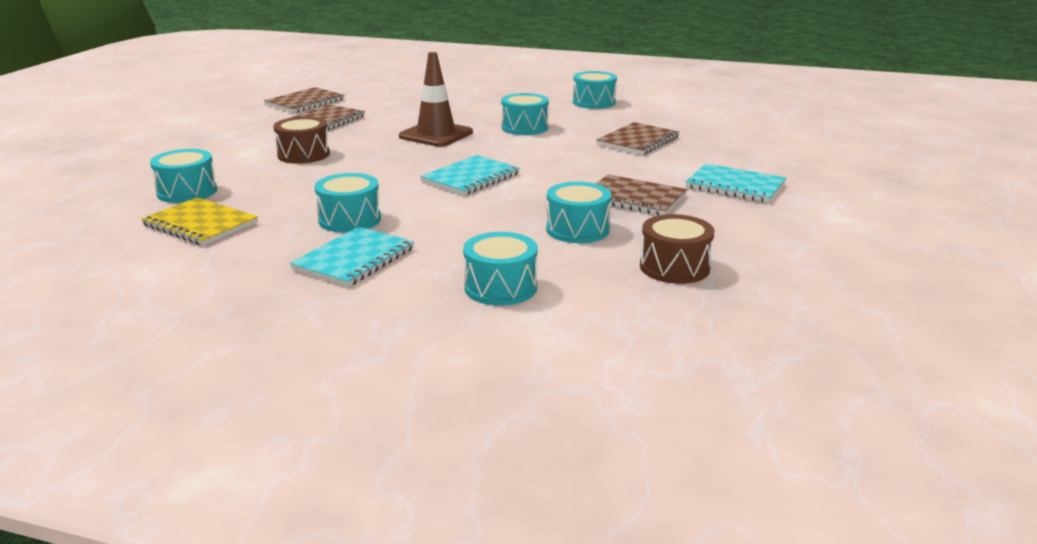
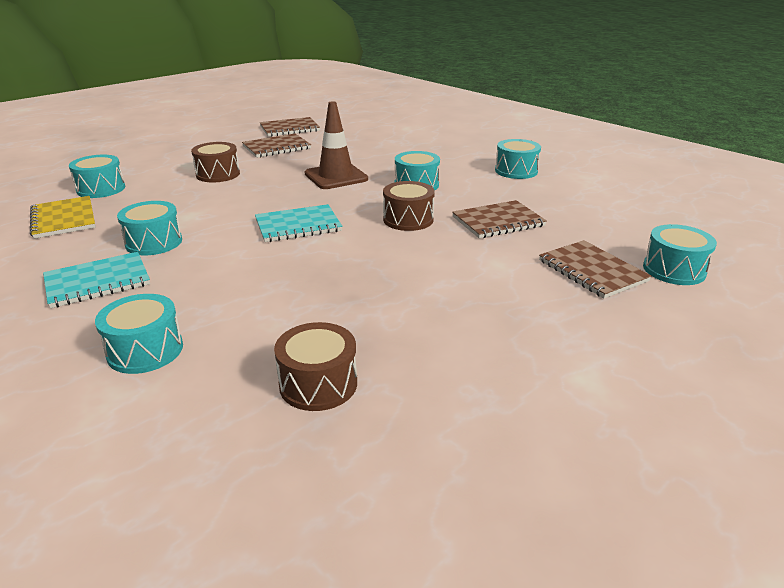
camera: 30 degrees right, 5 degrees up
turquoise drum [546,182,611,243] -> turquoise drum moved to [643,224,717,285]
brown notebook [596,174,687,216] -> brown notebook moved to [539,240,652,298]
turquoise notebook [686,164,786,203] -> none
none -> brown drum [383,181,435,231]

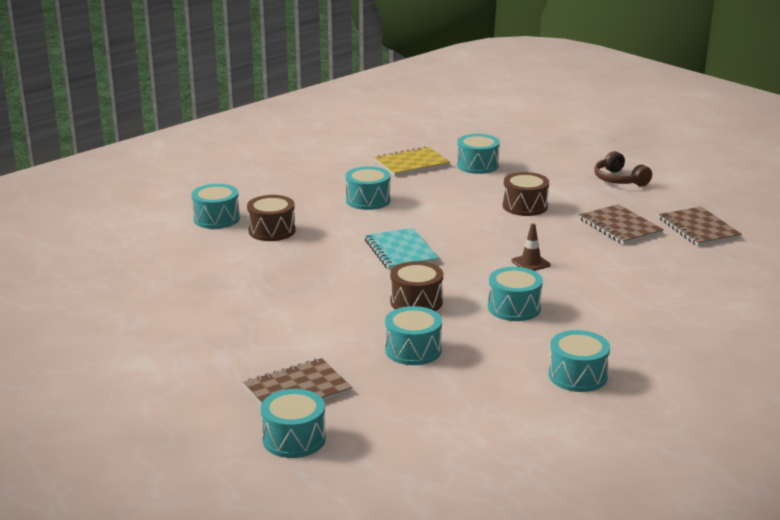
camera: 90 degrees right, 5 degrees down
turquoise notebook [43,252,150,308] -> none
brown drum [274,322,357,411] -> brown drum moved to [247,195,295,241]
brown traffic cone [305,101,368,189] -> brown traffic cone [512,224,551,271], size x0.51
brown notebook [452,200,547,238] -> turquoise drum [385,306,442,365]
none -> brown headphones [594,151,652,186]

